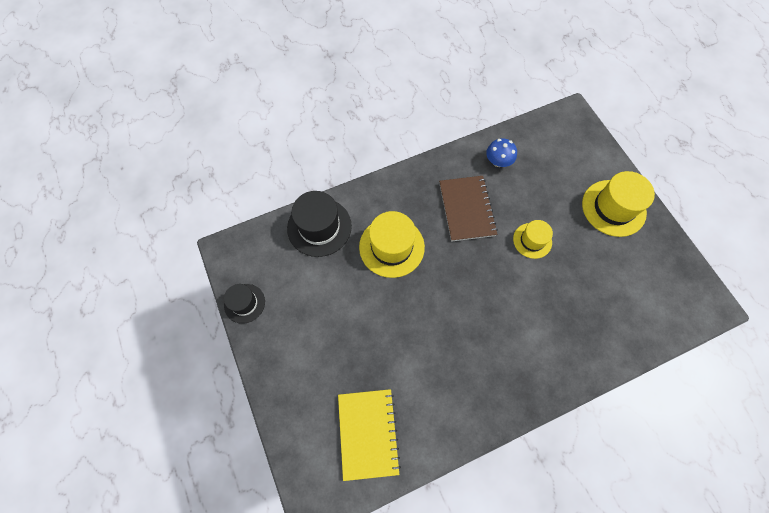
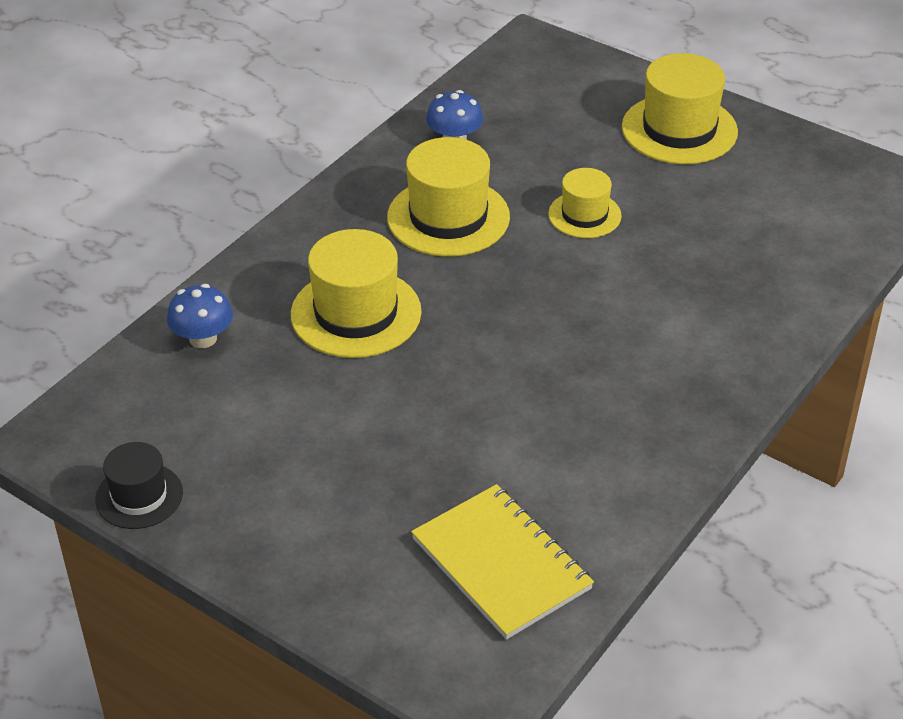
camera: 30 degrees left, 25 degrees down
black hat [287,191,352,257] -> blue mushroom [167,284,233,348]
brown notebook [439,176,498,242] -> yellow hat [387,137,510,257]

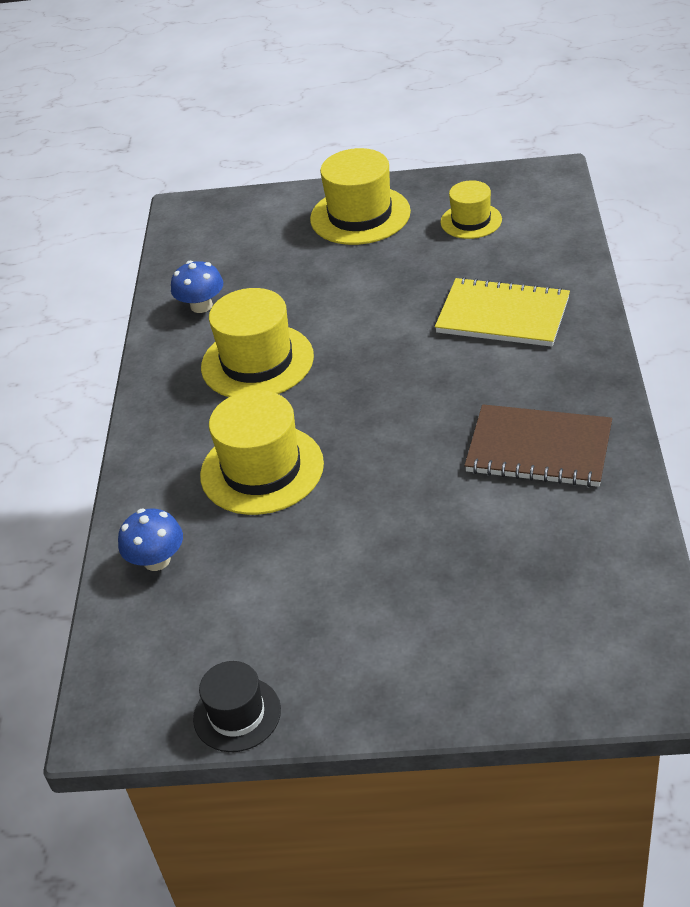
camera: 30 degrees left, 0 degrees up
yellow notebook [411,484,594,640] -> yellow notebook moved to [435,277,570,347]
yellow hat [548,168,622,238] -> yellow hat moved to [440,180,502,239]
none -> brown notebook [464,404,612,487]

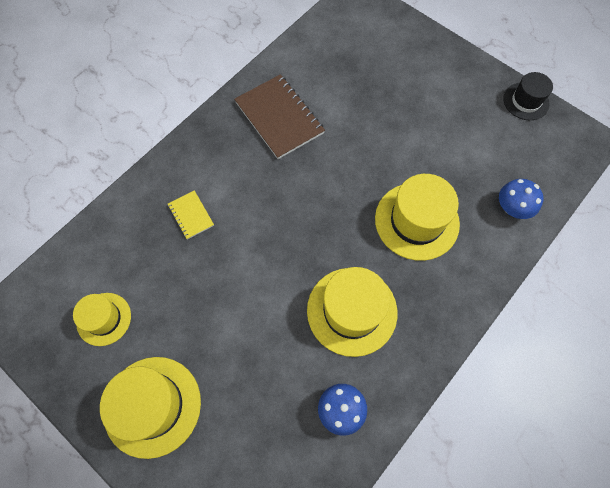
camera: 145 degrees left, 25 degrees up
yellow notebook [435,277,570,347] -> yellow notebook [168,190,214,240], size x0.50

